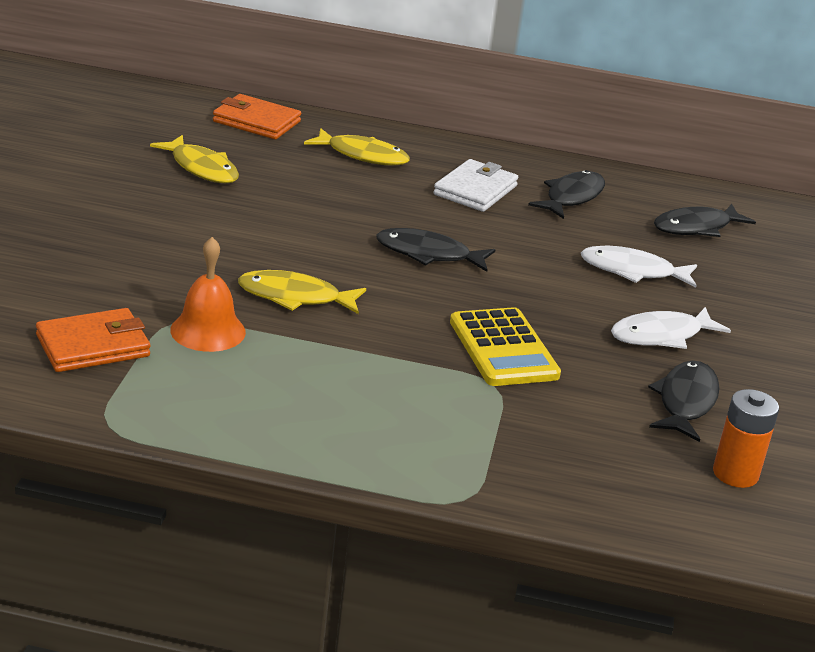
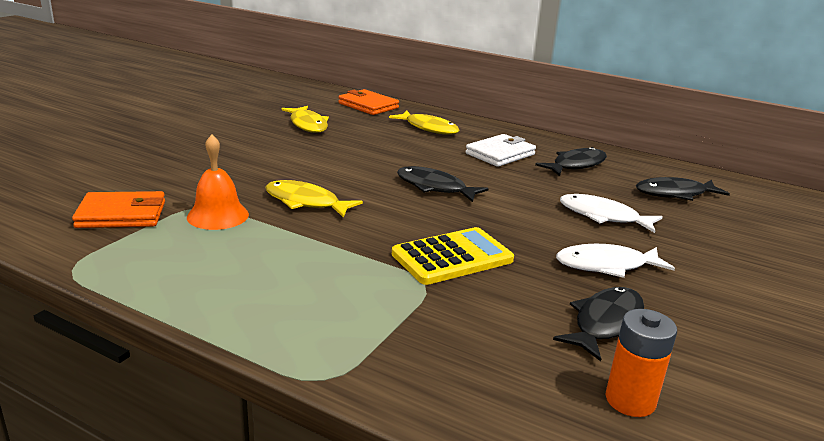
camera: 20 degrees right, 5 degrees down
yellow calculator [450,307,561,386] -> yellow calculator turned 120 degrees counterclockwise [392,227,514,285]

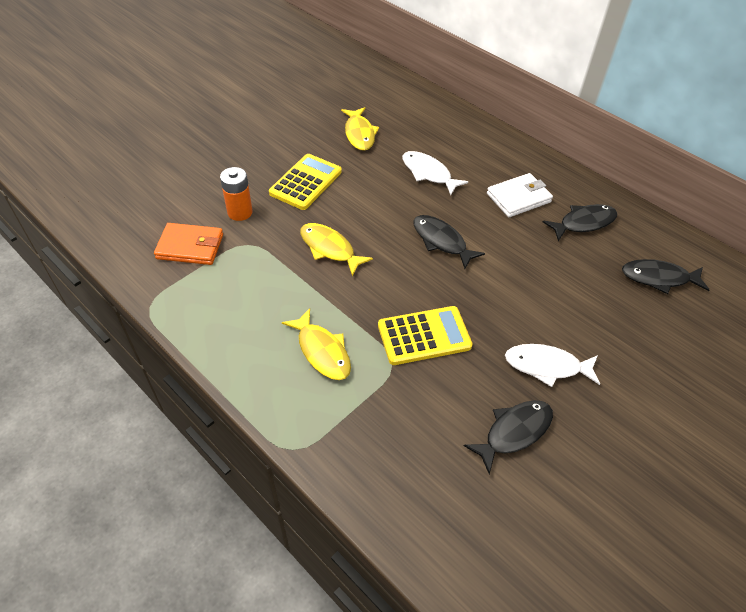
camera: 15 degrees right, 25 degrees up
orange bell [187,134,249,230] -> none
orange wallet [338,89,399,115] -> none
yellow fish [389,111,460,135] -> yellow fish moved to [282,308,351,380]
white fish [560,194,663,233] -> white fish moved to [402,151,468,195]
orange battery [606,309,677,417] -> orange battery moved to [220,167,253,221]
none -> yellow calculator [269,154,342,210]

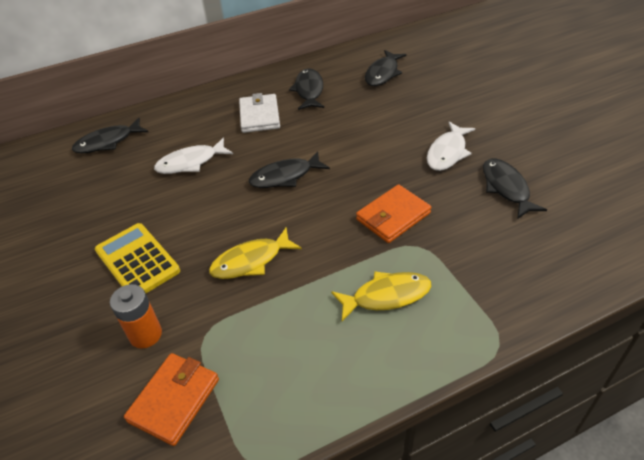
camera: 65 degrees left, 5 degrees down
yellow fish [341,107,379,151] -> none
yellow calculator [378,306,473,365] -> orange wallet [356,184,432,243]
none -> black fish [72,118,148,153]

